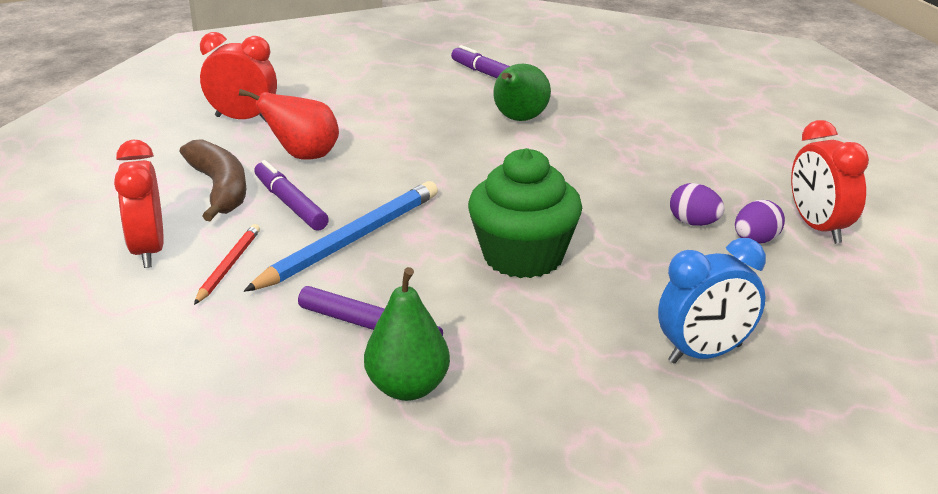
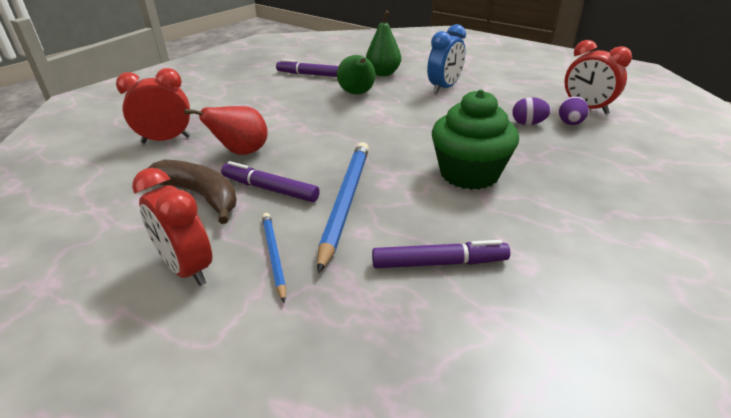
camera: 30 degrees left, 5 degrees up
red pencil [194,224,260,305] -> blue pencil [262,213,286,303]
green pear [364,267,450,401] -> green pear moved to [366,10,401,76]
blue clock [658,238,766,364] -> blue clock moved to [427,24,466,94]

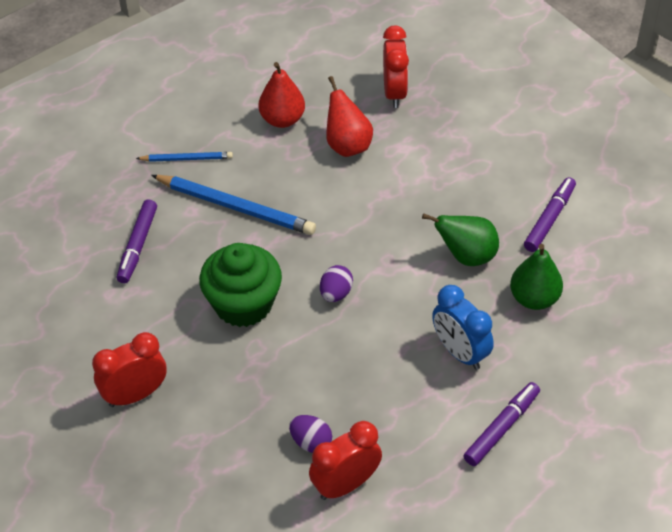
camera: 105 degrees right, 15 degrees up
red clock [132,168,212,286] -> red clock moved to [92,332,167,407]
brown banana [148,160,237,224] -> red pear [259,62,305,128]
purple marker [221,161,320,202] -> purple marker moved to [463,382,540,466]
purple egg [512,97,551,125] -> purple egg moved to [320,265,353,302]

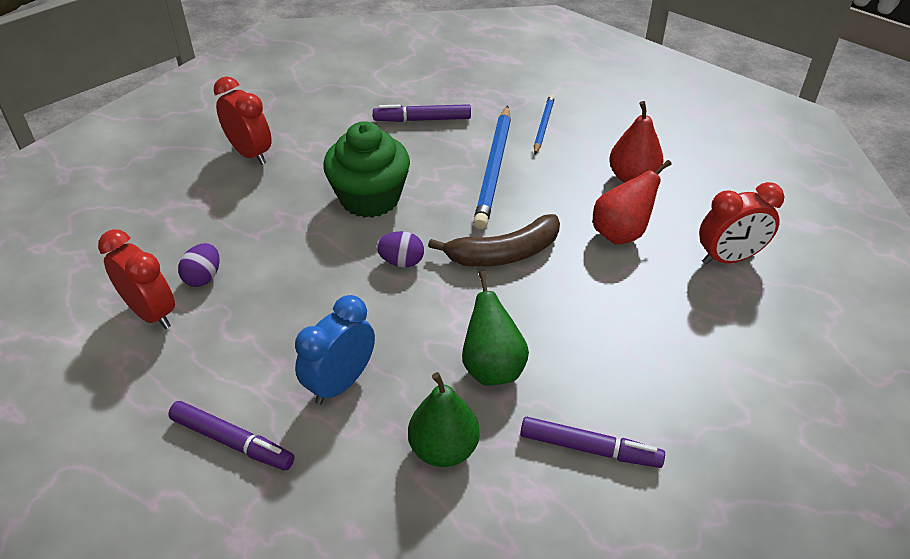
camera: 75 degrees right, 5 degrees down
blue pencil [136,152,233,162] -> blue pencil turned 150 degrees counterclockwise [534,94,555,154]
none -> brown banana [428,214,560,267]

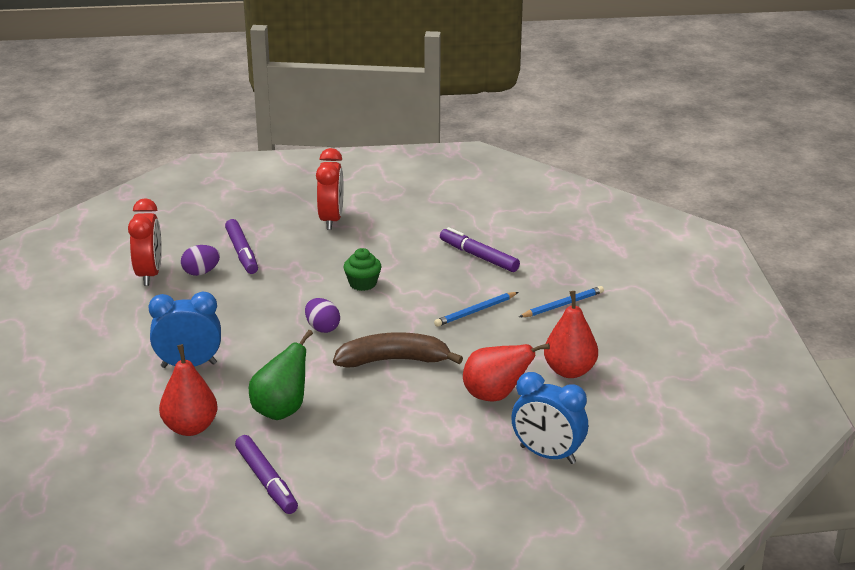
camera: 45 degrees right, 15 degrees down
purple marker [168,401,294,470] -> purple marker moved to [225,219,258,274]
green cupcake [323,121,410,218] -> green cupcake [343,248,381,291], size x0.49
green pear [408,372,480,467] -> red pear [159,344,218,436]
brown banana [428,214,560,267] -> brown banana turned 150 degrees clockwise [333,332,463,368]
blue pencil [473,105,511,229] -> blue pencil [434,292,518,327], size x0.55
red clock [699,182,784,265] -> blue clock [511,372,588,464]

